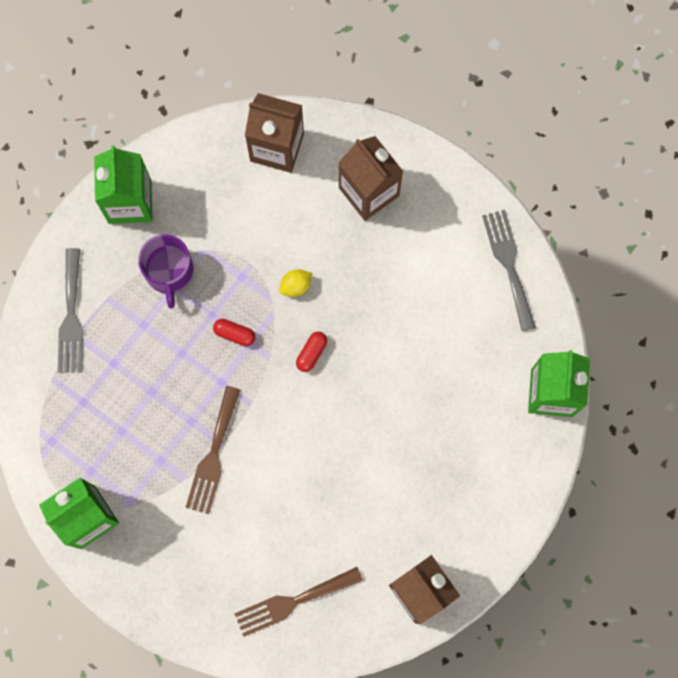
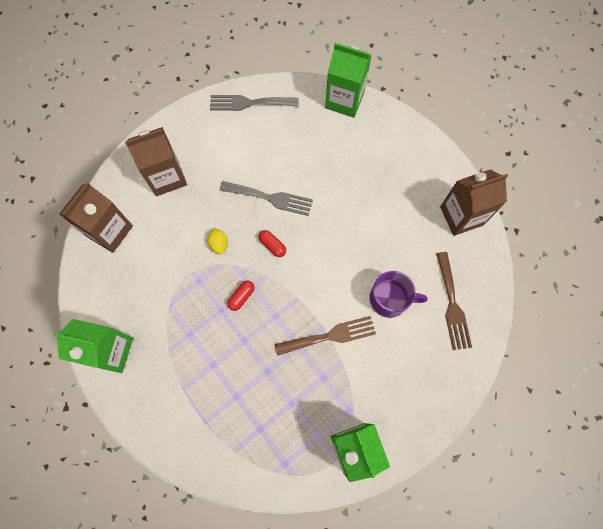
camera: 75 degrees left, 5 degrees down
grey fork [58,248,83,373] -> grey fork moved to [220,181,313,216]
purple mug [138,234,194,308] -> purple mug moved to [369,271,428,318]
brown fork [185,386,240,514] -> brown fork turned 45 degrees counterclockwise [275,316,376,356]

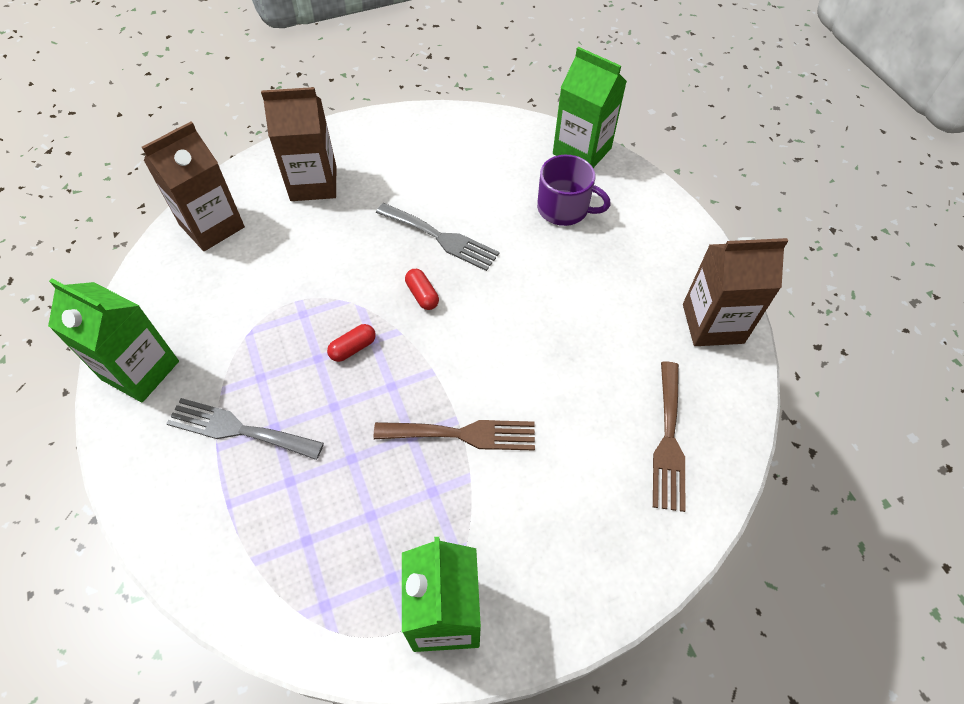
camera: 15 degrees right, 15 degrees down
yellow lemon [207,228,228,254] -> none
grey fork [210,95,298,111] -> grey fork moved to [166,398,324,460]
purple mug [369,271,428,318] -> purple mug moved to [537,155,611,226]

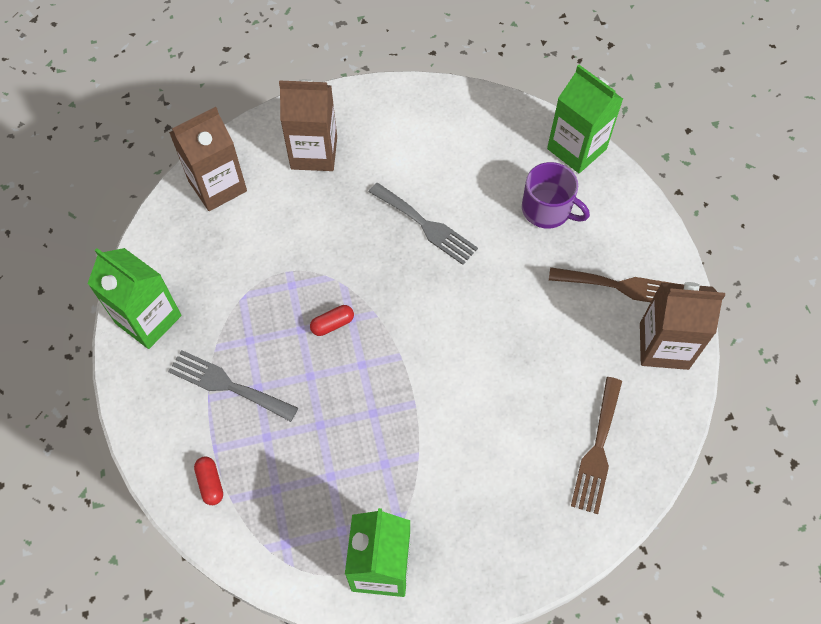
camera: 10 degrees right, 5 degrees up
brown fork [374,420,535,451] -> brown fork moved to [549,267,676,302]
red capsule [405,269,439,310] -> red capsule moved to [194,457,223,505]

